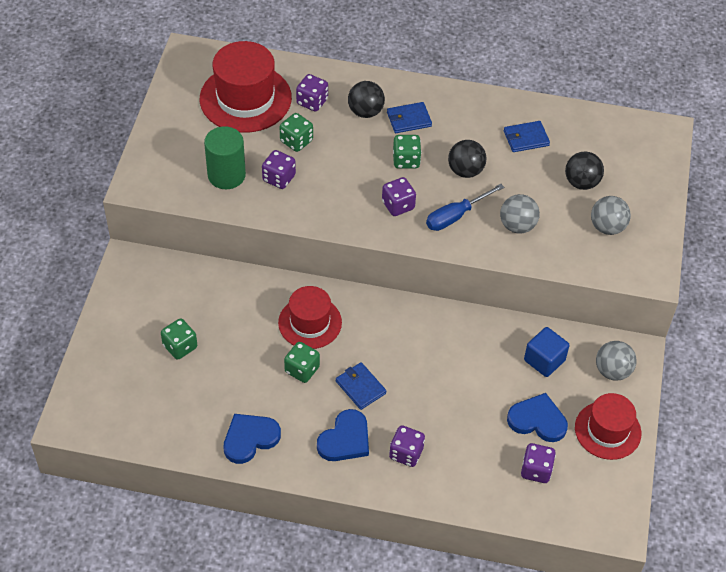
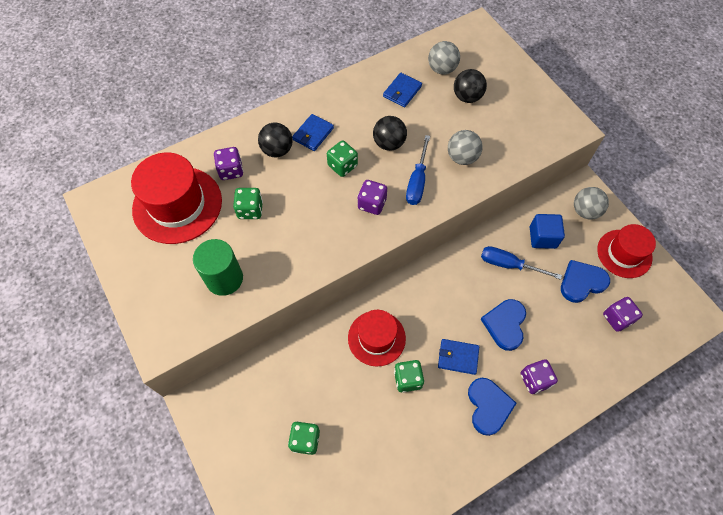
camera: 40 degrees left, 10 degrees up
blue heart [224,414,281,464] -> blue heart moved to [481,299,526,351]
purple dice [262,150,296,189] -> none
grey ball [591,196,631,235] -> grey ball moved to [428,41,460,74]
none -> blue screwdriver [481,246,562,280]

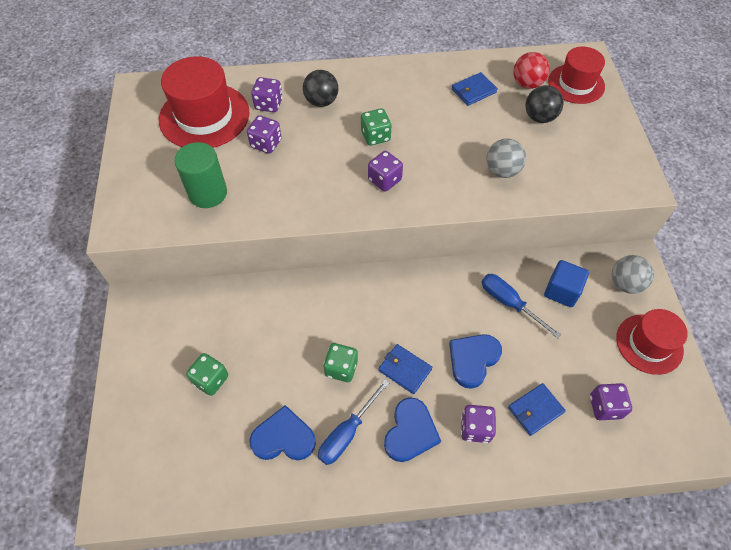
camera: 25 degrees right, 5 degrees down
green dice [233,188,263,219] -> purple dice [247,115,282,154]
blue wallet [292,114,334,151] -> blue wallet moved to [508,383,566,436]
red hat [348,310,406,367] -> red hat moved to [548,47,605,104]
black ball [373,116,407,151] -> none
blue screwdriver [406,135,430,205] -> blue screwdriver moved to [318,379,389,465]
grey ball [428,41,460,74] -> red ball [513,52,550,89]
blue heart [561,260,610,303] -> blue heart moved to [249,405,316,460]

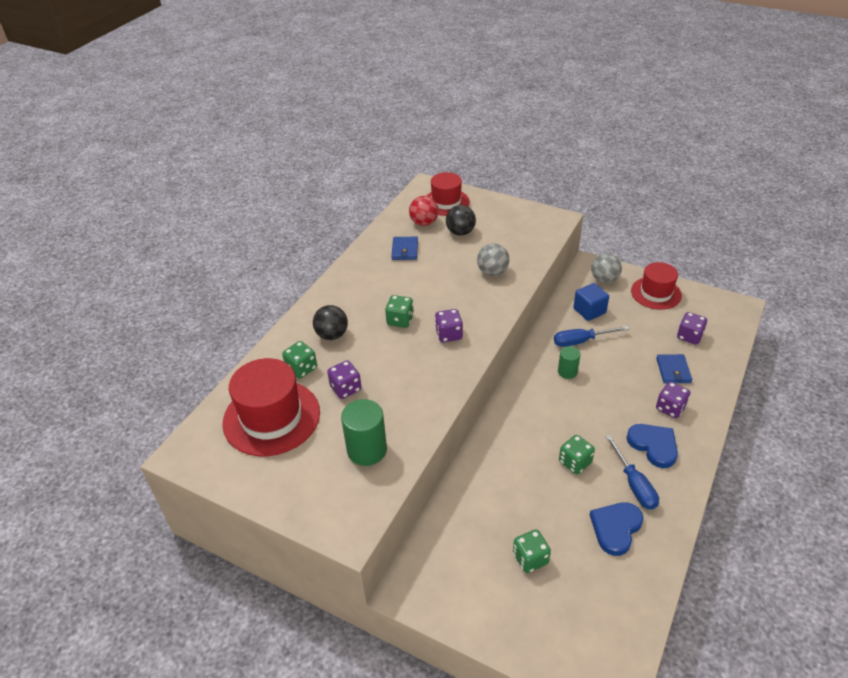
camera: 55 degrees left, 15 degrees down
purple dice [251,77,283,112] -> green dice [282,341,317,379]
blue wallet [378,344,432,394] -> none
blue heart [449,334,502,389] -> none
none -> green cylinder [558,346,581,379]

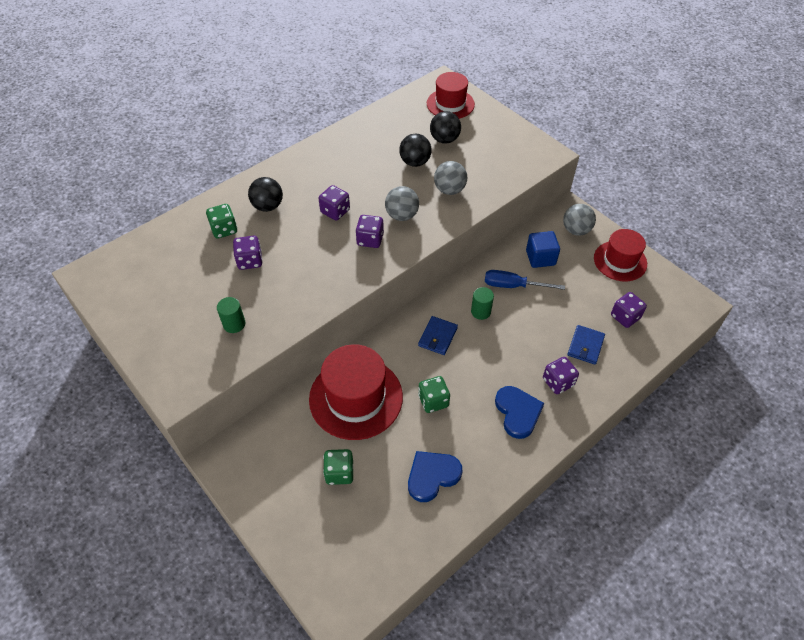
camera: 20 degrees right, 10 degrees up
red hat [222,358,320,456] -> red hat moved to [309,344,403,440]
green cylinder [341,399,387,466] -> green cylinder [217,297,245,333], size x0.59
green dice [385,295,414,328] -> purple dice [318,185,350,220]
blue wallet [391,237,418,260] -> blue wallet moved to [418,316,458,355]
red ball [409,196,439,226] -> none
blue screwdriver [605,435,659,510] -> none
none -> grey ball [385,186,419,221]
none -> black ball [399,133,432,167]

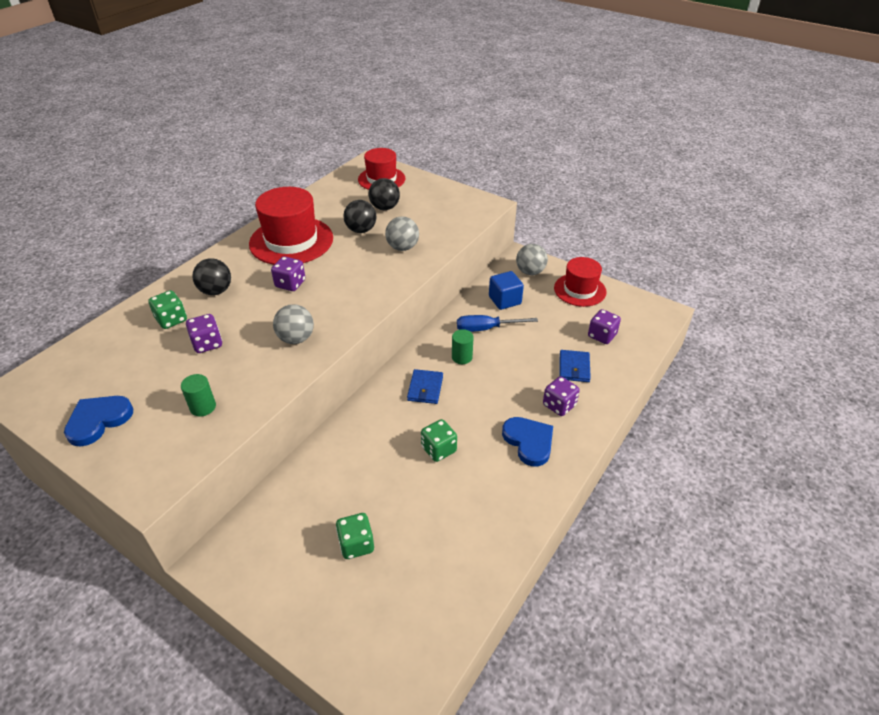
camera: 15 degrees left, 10 degrees down
red hat [309,344,403,440] -> red hat moved to [249,187,333,265]
purple dice [355,215,384,248] -> none
grey ball [385,186,419,221] -> grey ball moved to [273,304,314,344]
blue heart [408,451,463,502] -> blue heart moved to [64,396,133,447]

